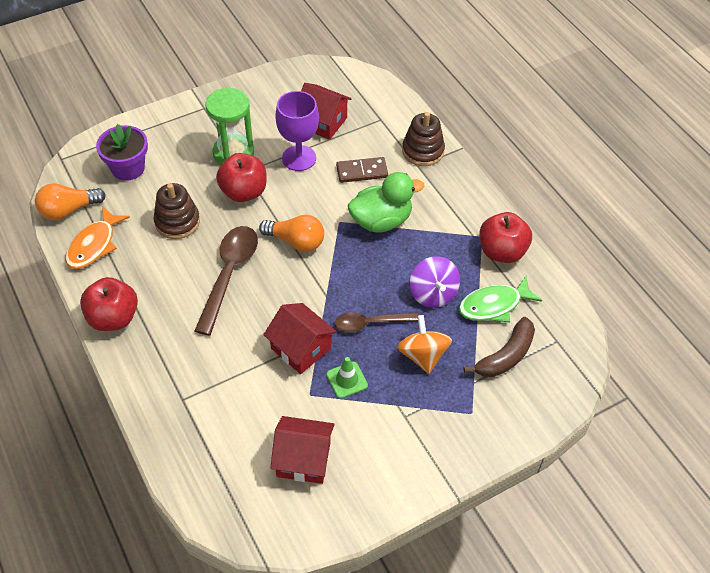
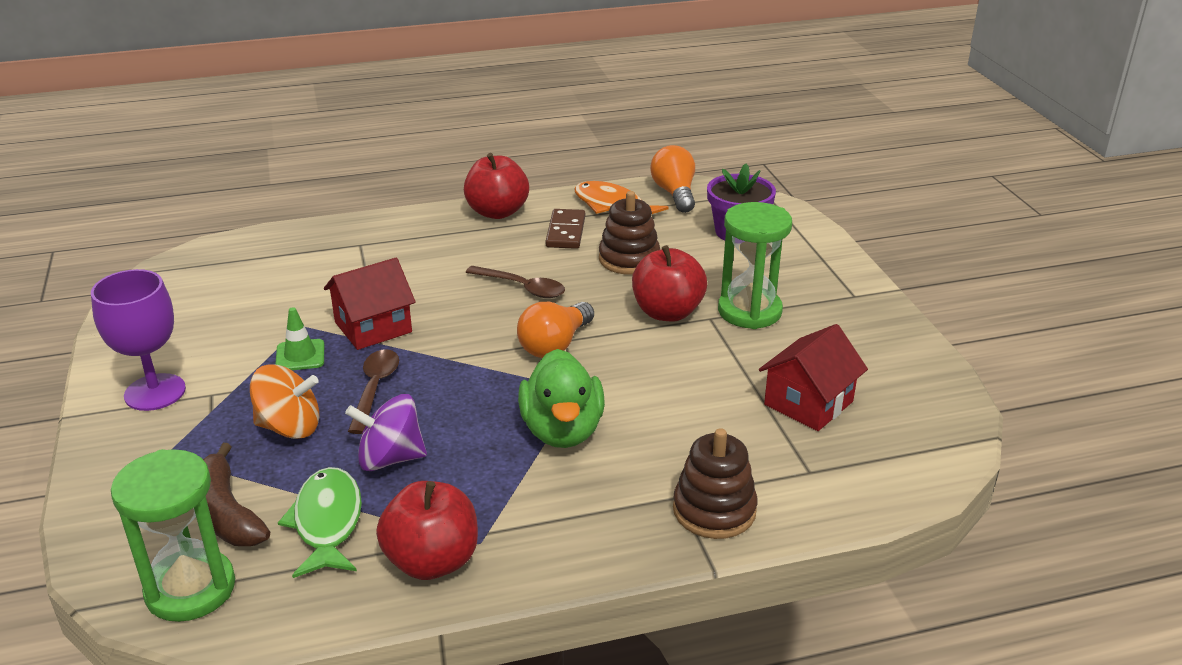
camera: 105 degrees right, 20 degrees down
brown spoon [195,226,258,335] -> brown spoon [466,266,565,298], size x0.63
red house [270,416,335,484] -> none
purple goblet [275,91,319,171] -> purple goblet moved to [91,269,186,411]
brown domino [336,157,388,183] -> brown domino moved to [545,209,585,249]
none -> green hourglass [111,449,235,622]

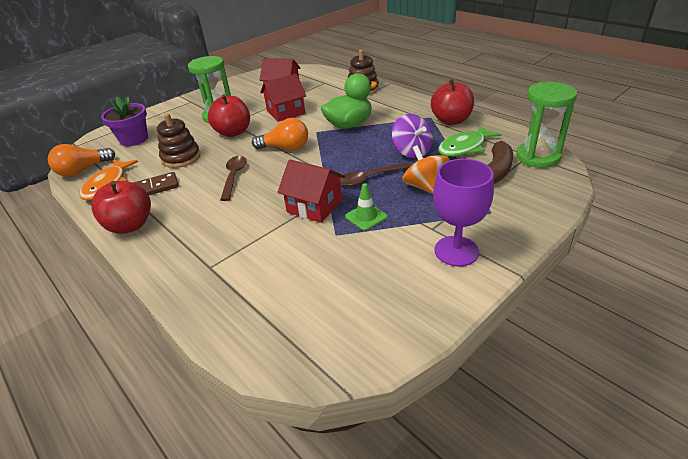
camera: 115 degrees left, 5 degrees up
none -> red house [260,74,306,122]

